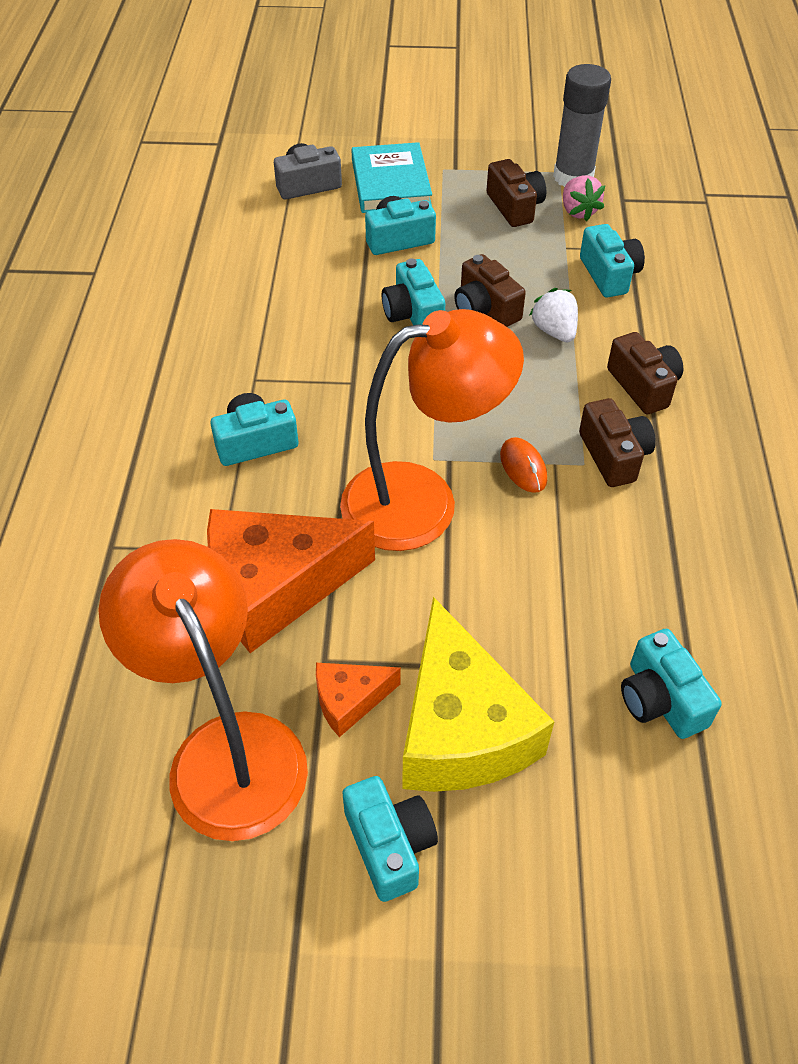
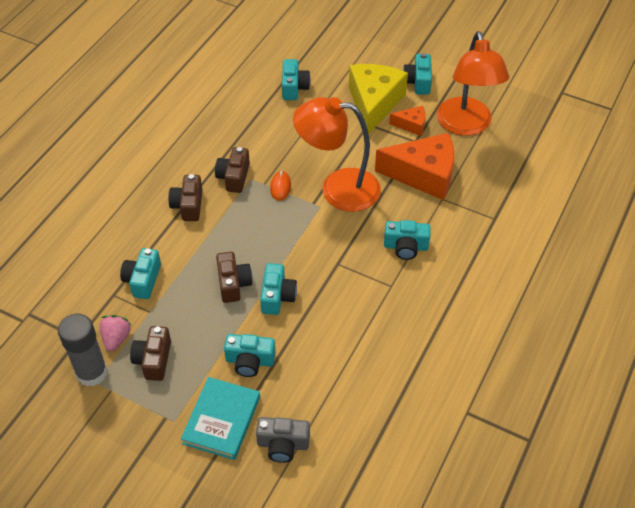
camera: 155 degrees left, 0 degrees up
white strawberry [529,288,578,342] -> none

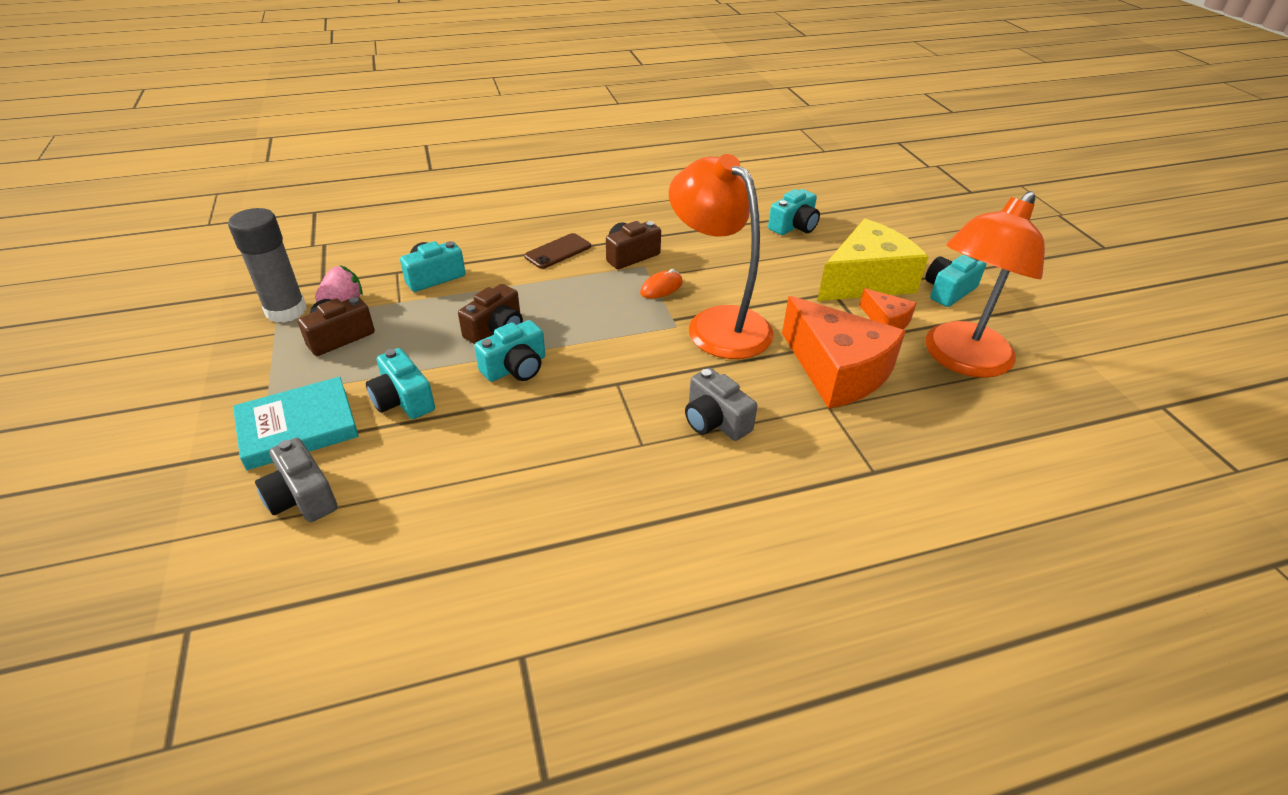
camera: 45 degrees right, 10 degrees down
brown camera [168,174,202,221] -> brown phone [524,233,591,269]
turquoise camera [384,220,431,260] -> grey camera [685,368,757,441]

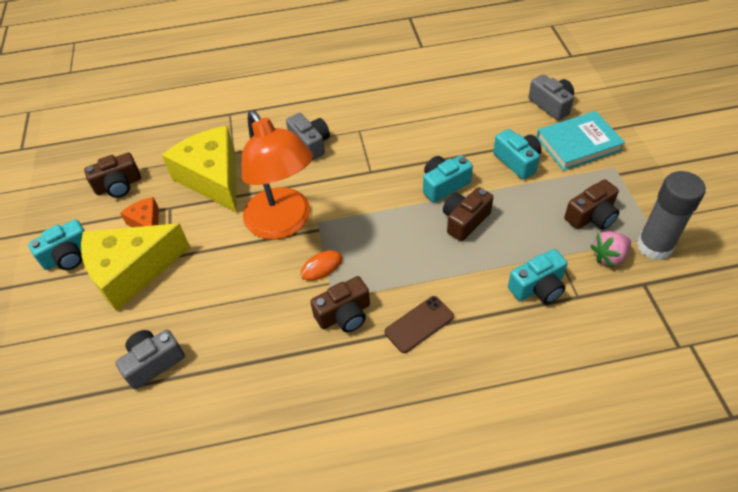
camera: 170 degrees left, 10 degrees up
turquoise camera [768,189,820,235] -> grey camera [115,329,185,390]
orange cheese [782,296,906,409] -> yellow cheese [162,126,237,213]
orange lamp [925,191,1045,378] -> brown camera [84,152,141,198]

